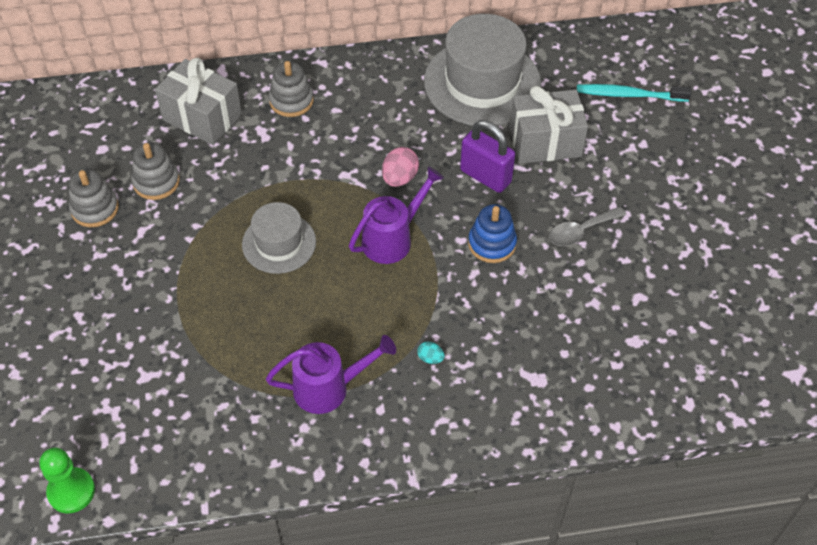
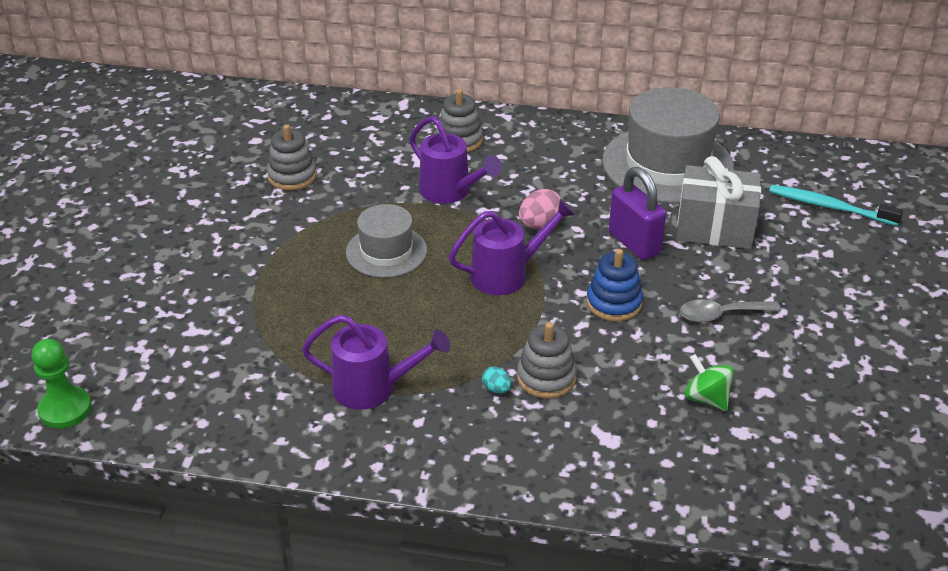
camera: 20 degrees right, 15 degrees down
grey stacking toy [69,169,119,227] -> grey stacking toy moved to [517,322,577,398]
grey gift [155,58,242,145] -> none
none -> purple watering can [410,116,502,204]
none -> green spinning top [684,354,734,411]

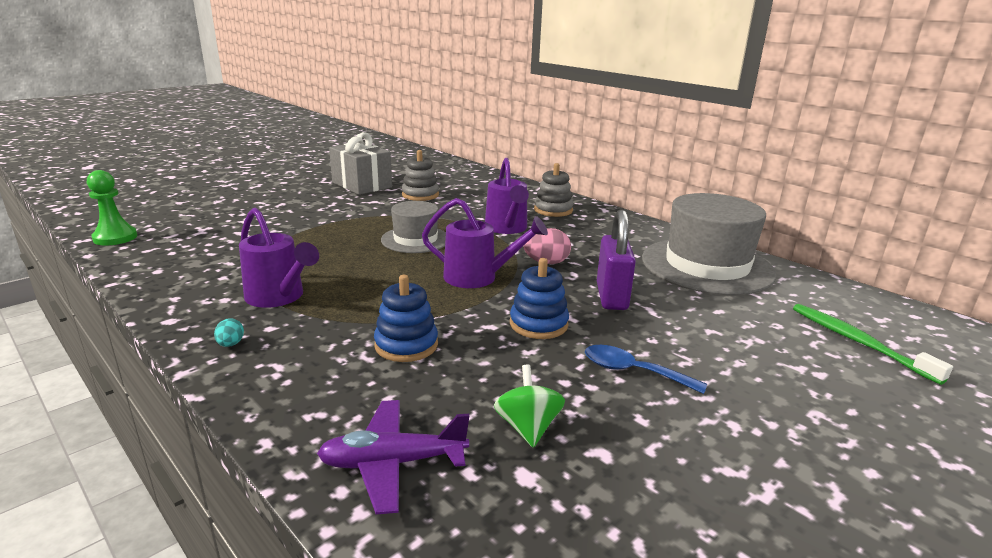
camera: 35 degrees right, 15 degrees down
turquoise egg [482,367,511,393] -> turquoise egg moved to [214,318,244,347]
grey stacking toy [517,322,577,398] -> blue stacking toy [374,275,438,362]
grey gift [676,156,761,249] -> grey gift moved to [329,132,392,195]
grey spoon [680,300,781,322] -> blue spoon [585,345,707,394]
turquoise toothbrush [769,185,903,226] -> green toothbrush [793,304,953,385]
none -> purple plane [317,400,469,514]

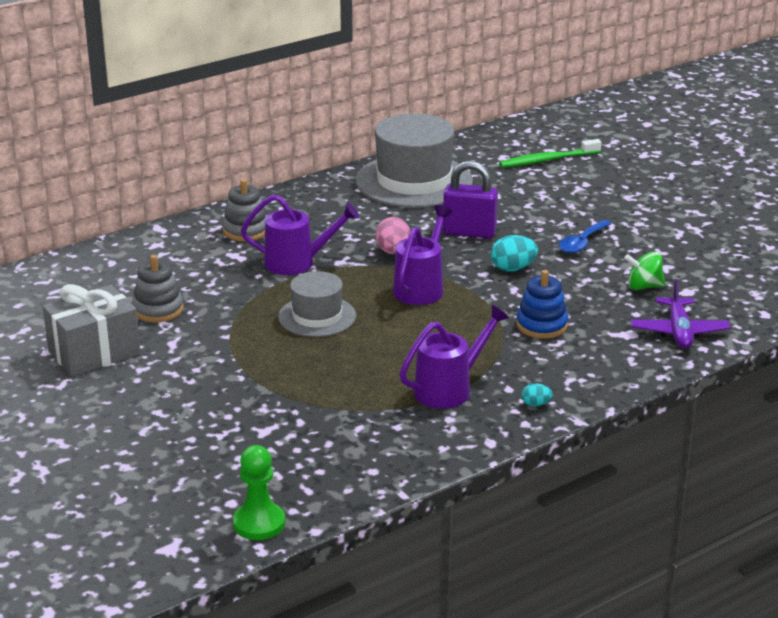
camera: 80 degrees left, 5 degrees up
blue stacking toy [510,258,569,339] -> turquoise egg [491,235,538,272]

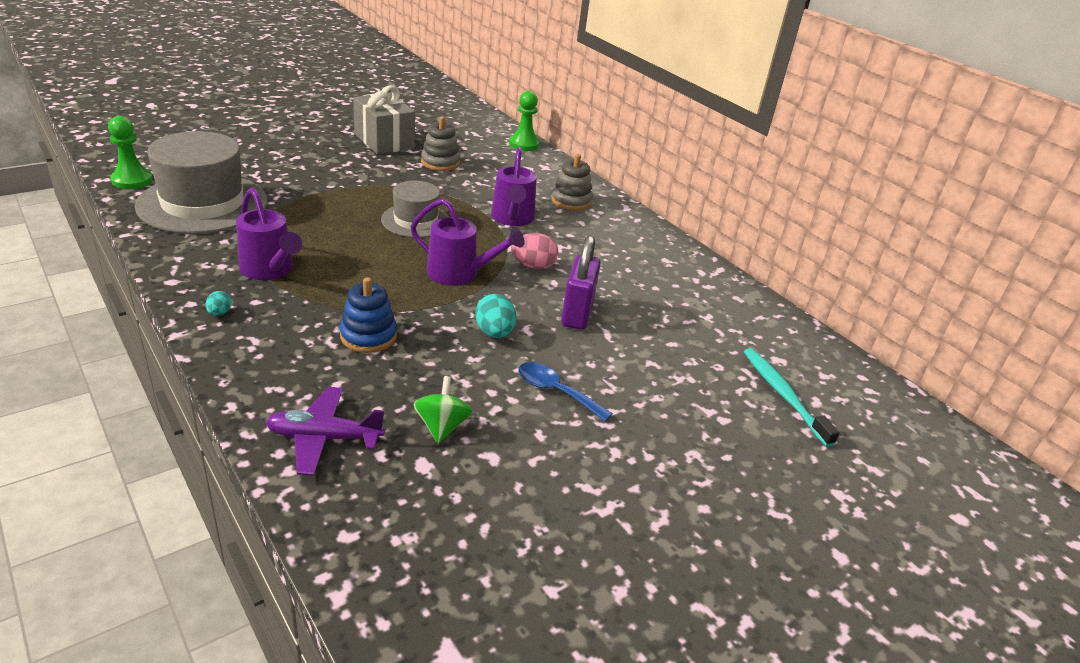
camera: 85 degrees right, 5 degrees up
grey hat [356,113,473,208] -> grey hat moved to [135,131,267,234]
green toothbrush [499,139,602,168] -> turquoise toothbrush [744,348,840,447]
none -> green pawn [509,91,540,151]

